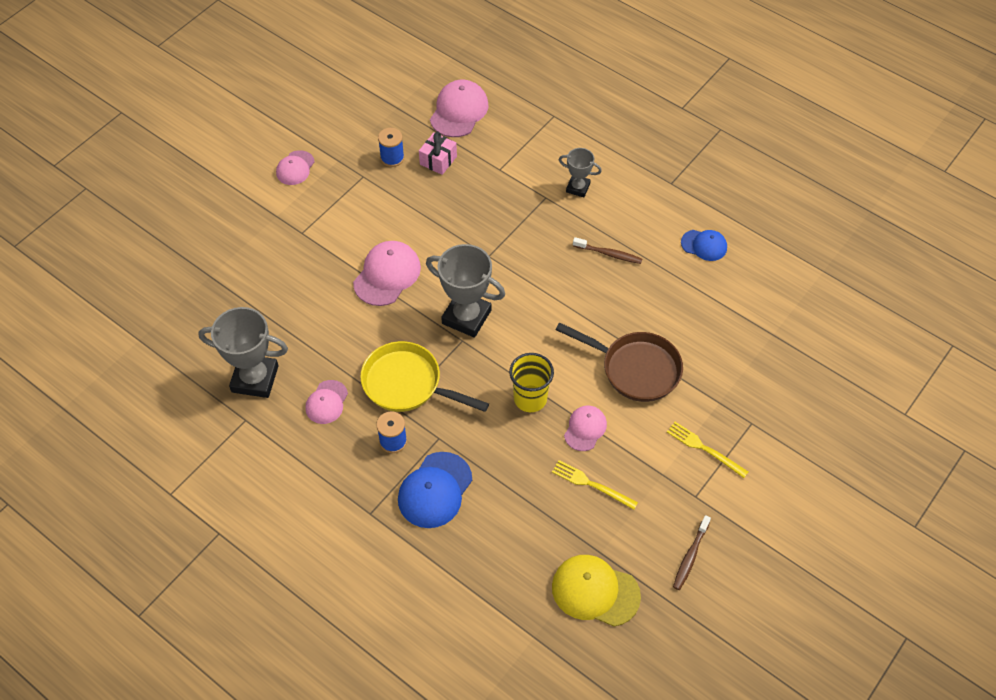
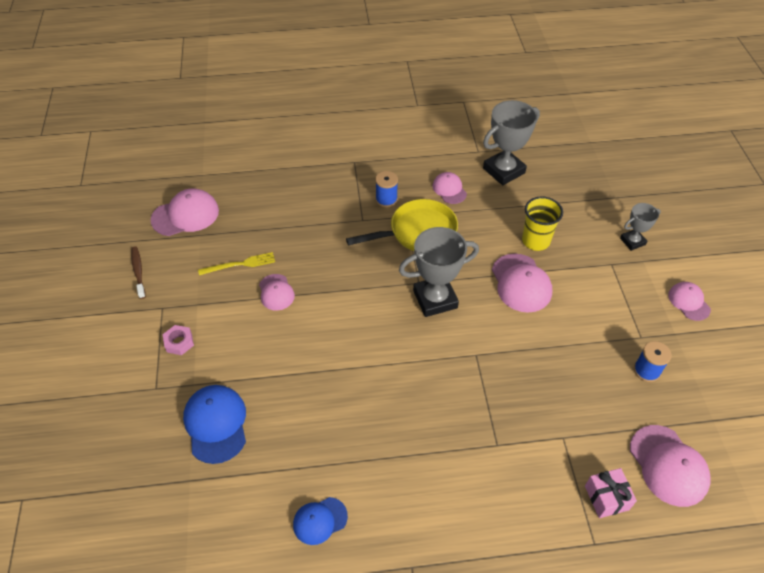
camera: 135 degrees right, 5 degrees down
blue cap [398,452,472,528] -> blue cap moved to [183,385,246,464]
pink gift [419,132,457,175] -> pink gift moved to [585,468,637,518]
yellow cup [509,353,554,412] -> yellow cup moved to [522,196,563,251]
yellow cap [552,555,641,627] -> pink cap [150,188,219,236]
brown pan [555,322,683,402] -> none
grey trophy [559,148,602,197] -> grey trophy moved to [620,203,661,251]
brown toothbrush [573,237,642,264] -> none
yellow fork [667,422,749,478] -> pink nut [162,325,194,355]

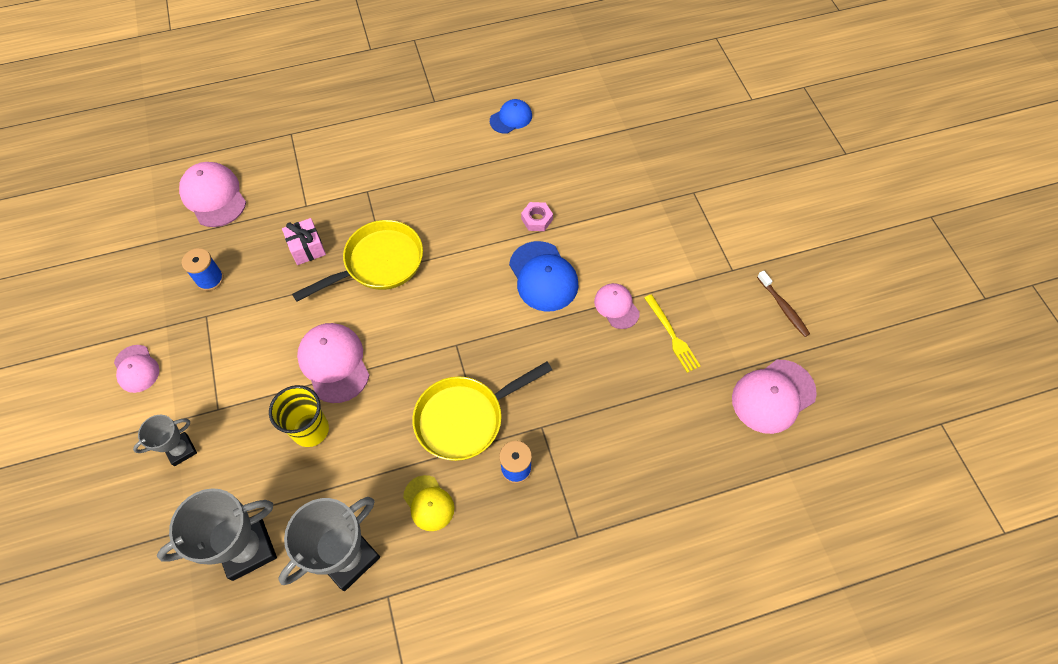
camera: 170 degrees right, 10 degrees up
pink nut [162,325,194,355] -> pink nut moved to [521,202,553,231]
blue cap [183,385,246,464] -> blue cap moved to [509,241,579,312]
yellow fork [198,252,275,275] -> yellow fork turned 90 degrees counterclockwise [645,294,701,373]
grey trophy [399,227,479,317] -> grey trophy moved to [157,488,277,581]
pink cap [432,172,467,204] -> yellow cap [403,475,454,531]
pink gift [585,468,637,518] -> pink gift moved to [282,218,326,265]
none -> yellow pan [292,220,423,302]

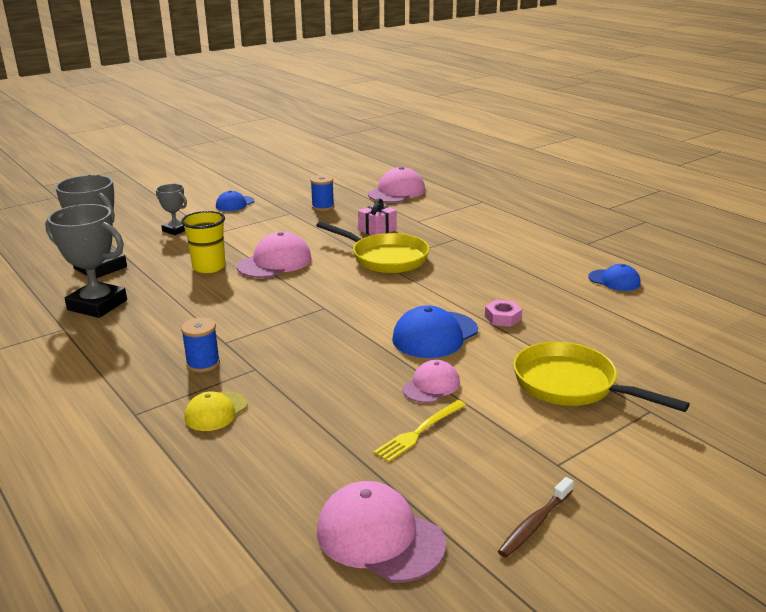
camera: 70 degrees right, 35 degrees down
pink cap [114,345,159,393] -> blue cap [216,191,254,211]
yellow cap [403,475,454,531] -> yellow cap moved to [184,391,248,431]
yellow pan [412,362,552,461] -> yellow pan moved to [513,342,690,412]

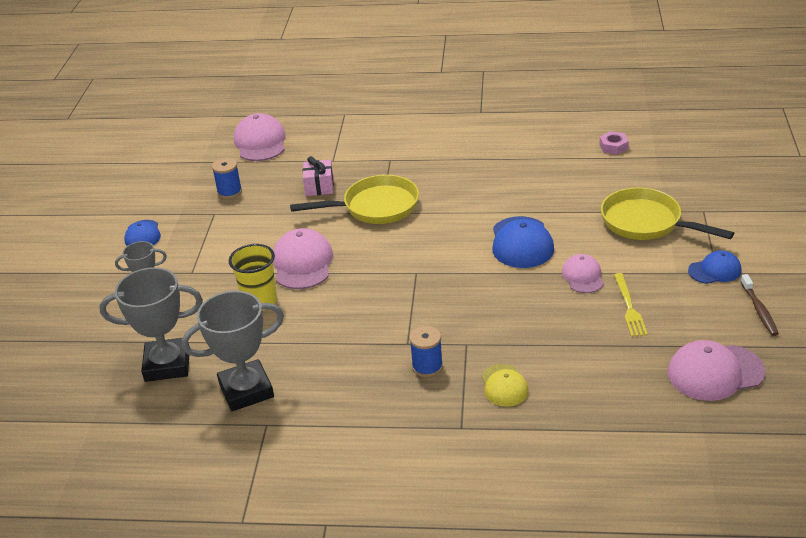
camera: 45 degrees left, 10 degrees up
pink nut [485,300,522,327] -> pink nut moved to [599,131,629,155]
yellow pan [513,342,690,412] -> yellow pan turned 45 degrees clockwise [601,188,734,240]
blue cap [588,264,641,291] -> blue cap moved to [688,250,742,284]

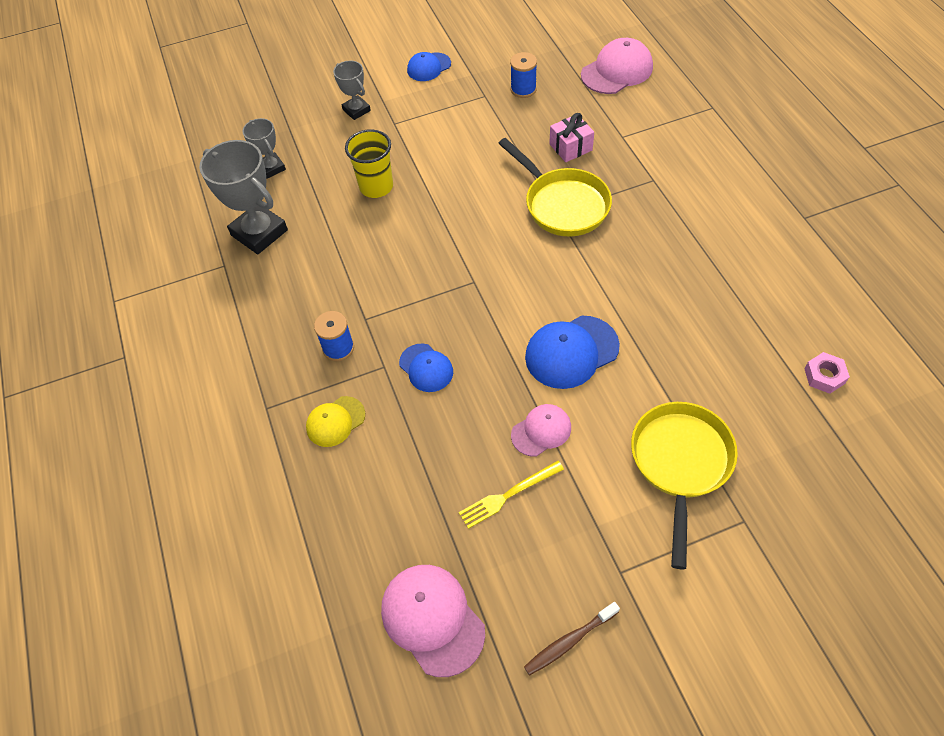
camera: 65 degrees right, 20 degrees up
grey trophy [99,267,203,382] -> grey trophy [242,118,286,179], size x0.56
pink cap [273,228,333,289] -> none
blue cap [688,250,742,284] -> blue cap moved to [399,344,453,392]

